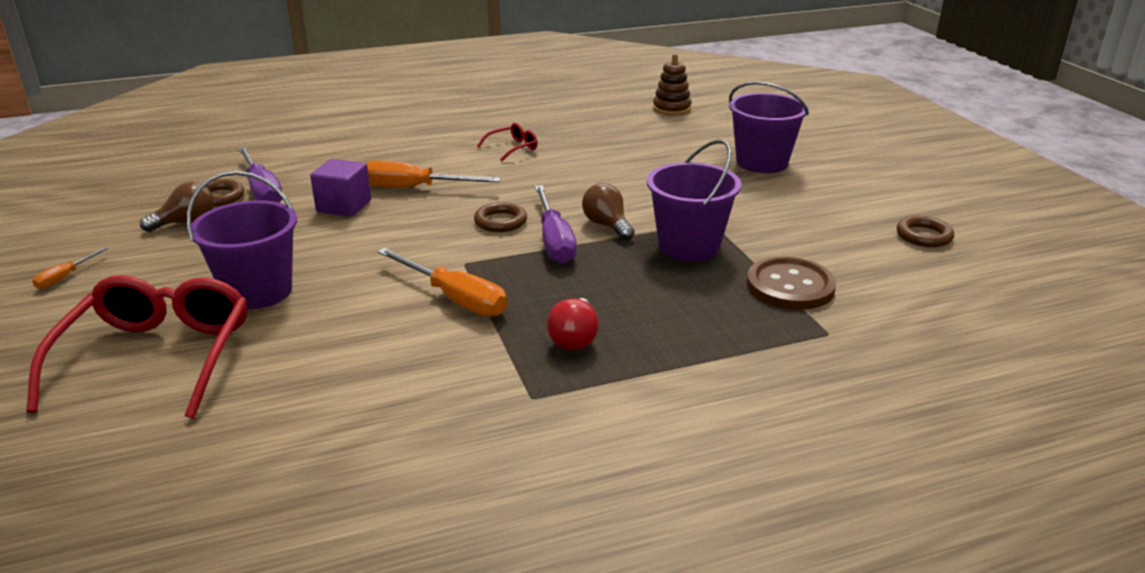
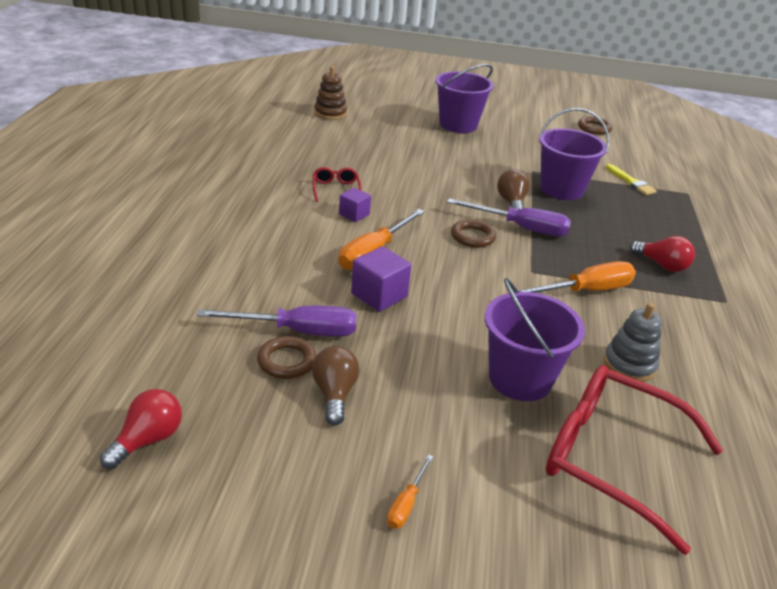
camera: 65 degrees left, 5 degrees up
orange screwdriver [32,247,108,289] -> orange screwdriver turned 60 degrees clockwise [387,455,433,529]
brown light bulb [582,183,635,241] -> brown light bulb turned 90 degrees clockwise [497,169,530,210]
brown button [747,257,836,310] -> yellow brush [606,164,657,195]
none -> red light bulb [100,389,182,469]
none -> purple cube [339,188,371,222]
none -> grey stacking toy [604,303,662,382]

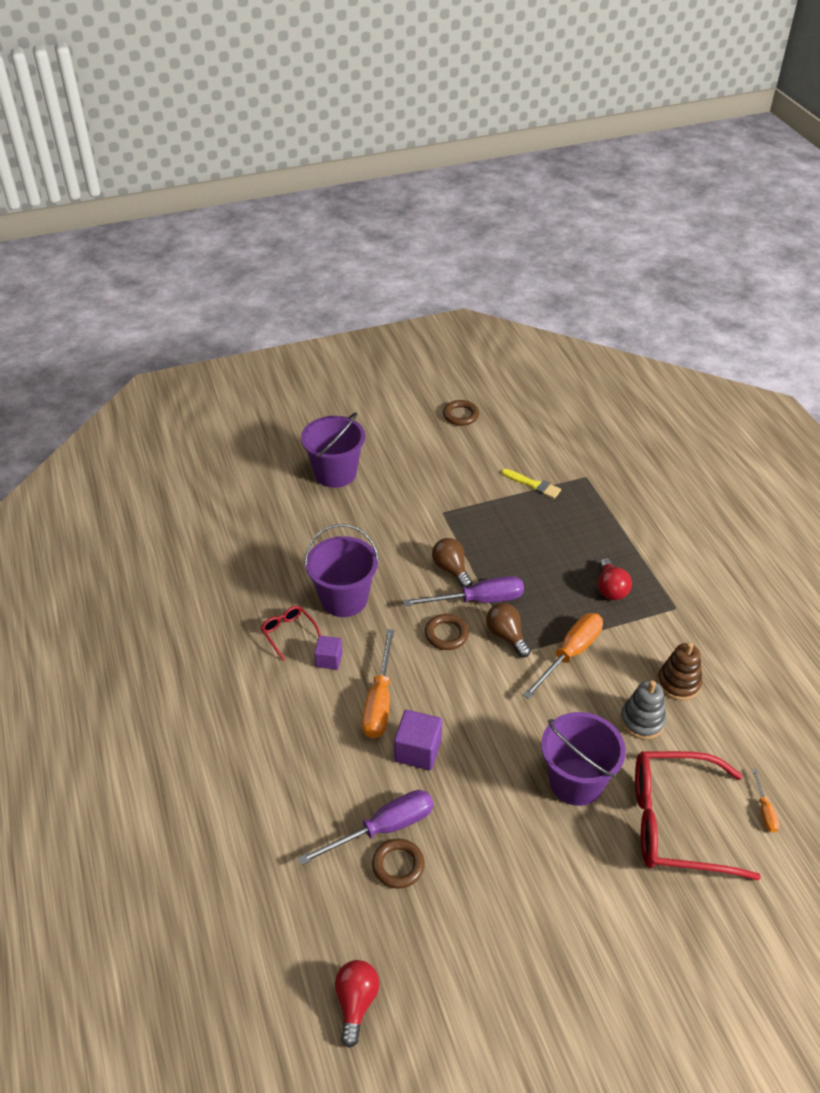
camera: 25 degrees left, 10 degrees up
brown light bulb [312,346,359,425] -> brown light bulb moved to [486,603,531,657]
brown stacking toy [314,66,347,120] -> brown stacking toy moved to [657,642,702,701]
orange screwdriver [387,455,433,529] -> orange screwdriver moved to [752,769,779,832]
purple bucket [539,108,609,200] -> purple bucket moved to [305,524,379,617]
red light bulb [630,236,695,272] -> red light bulb turned 75 degrees clockwise [598,558,632,600]

